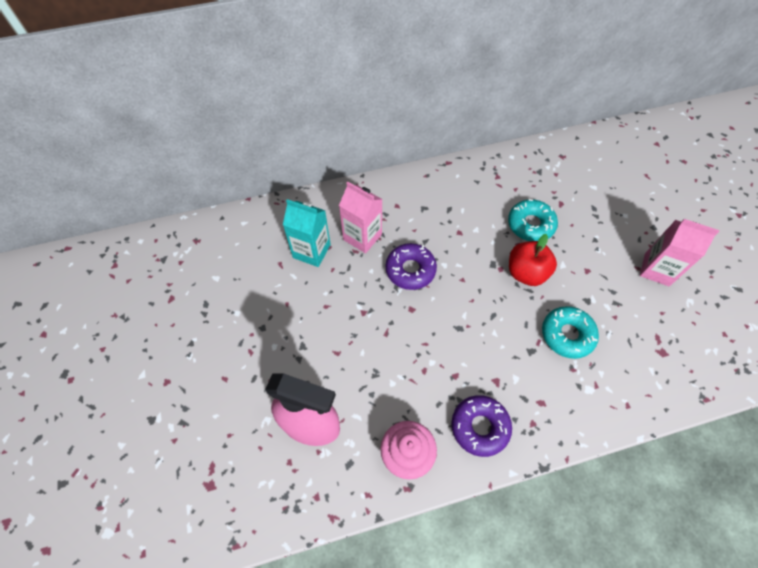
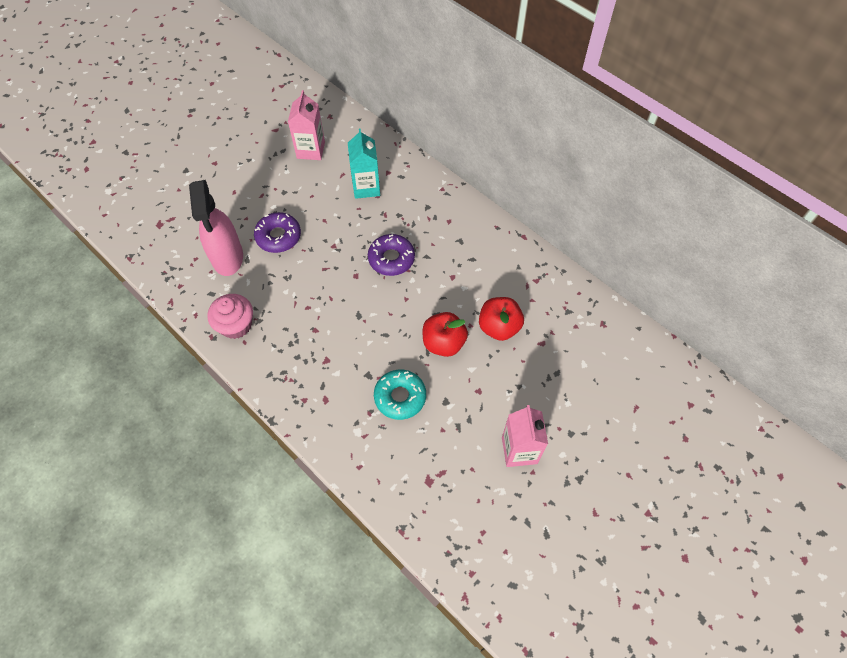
camera: 60 degrees right, 0 degrees up
pink carton [339,182,383,253] -> pink carton moved to [288,90,325,160]
purple donut [451,395,512,457] -> purple donut moved to [254,212,301,253]
turquoise donut [508,199,558,241] -> red apple [479,297,524,341]

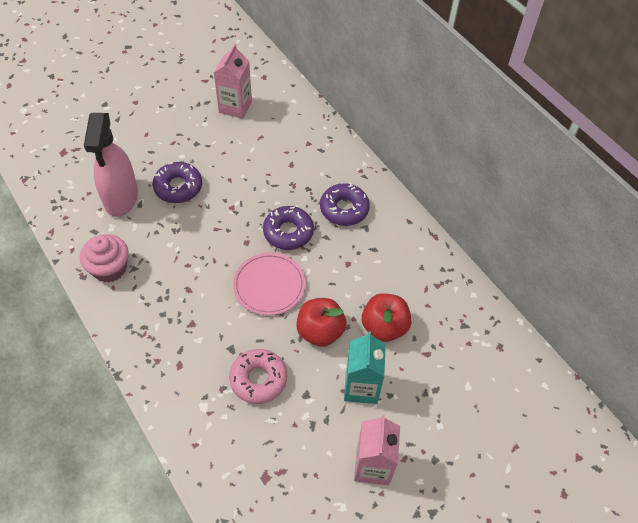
camera: 10 degrees right, 5 degrees down
turquoise carton [348,128,380,199] -> turquoise carton moved to [344,332,386,404]
turquoise donut [374,369,426,420] -> pink donut [229,349,287,404]
none -> pink plate [233,253,305,315]
none -> purple donut [320,183,370,226]

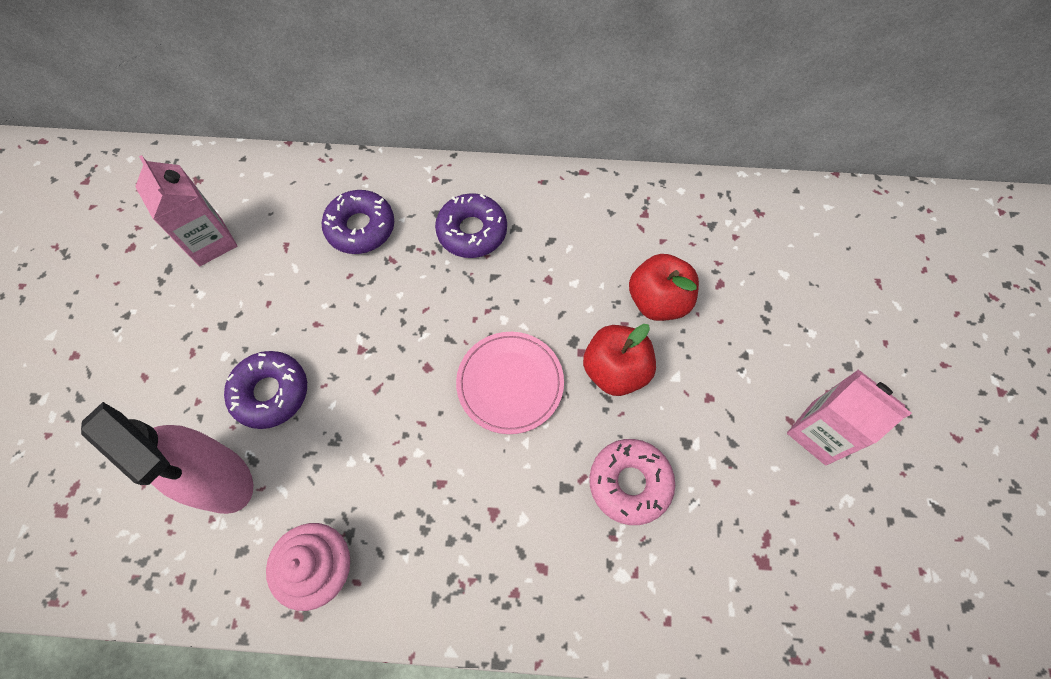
camera: 50 degrees left, 10 degrees up
purple donut [263,206,314,250] -> purple donut moved to [322,190,394,254]
turquoise carton [344,332,386,404] -> none

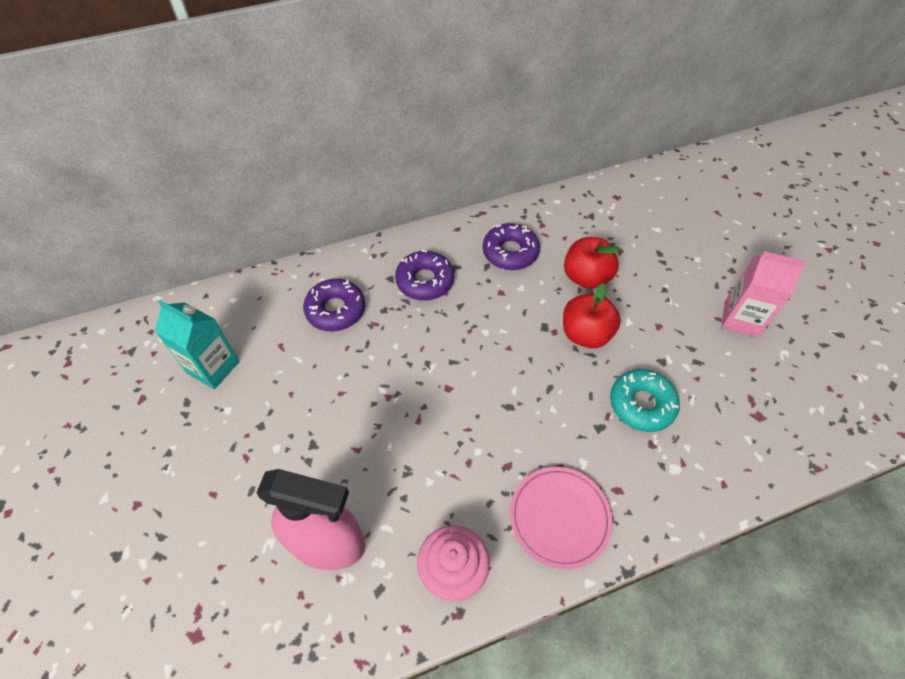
camera: 25 degrees left, 10 degrees down
pink carton [135,155,237,266] -> turquoise carton [155,300,239,389]
purple donut [224,351,307,429] -> purple donut moved to [483,223,540,270]
pink plate [456,332,564,434] -> pink plate moved to [510,467,613,569]
pink donut [589,439,675,525] -> turquoise donut [610,369,680,432]

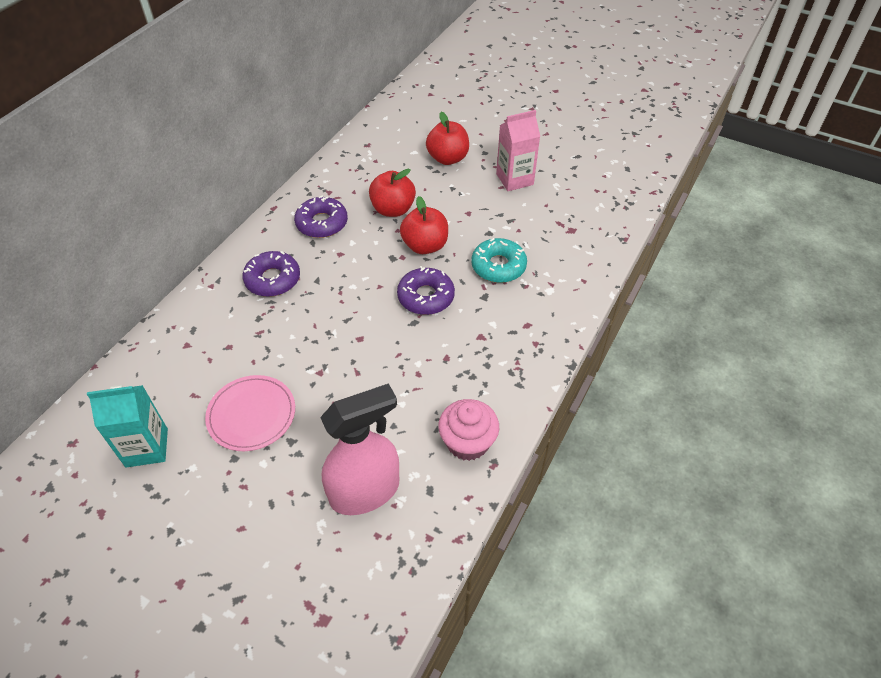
camera: 40 degrees left, 5 degrees down
purple donut [303,279,365,331] -> purple donut moved to [397,266,455,315]
pink plate [510,467,613,569] -> pink plate moved to [205,375,295,451]
none -> red apple [426,112,469,165]

